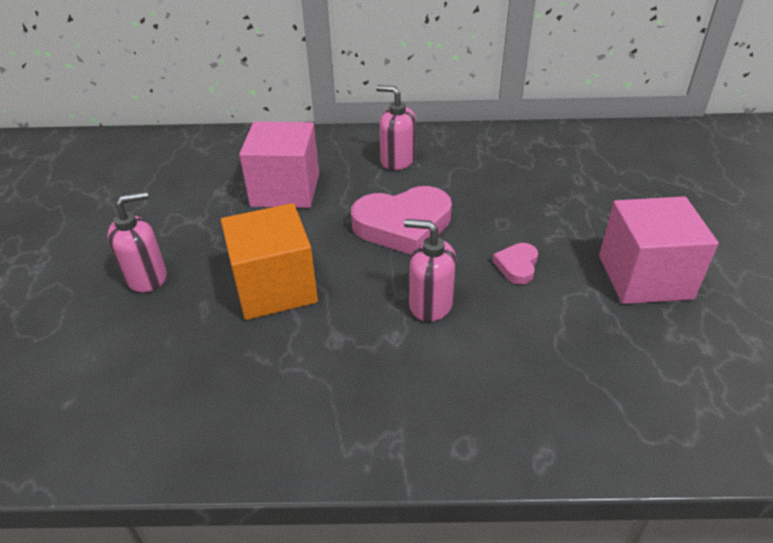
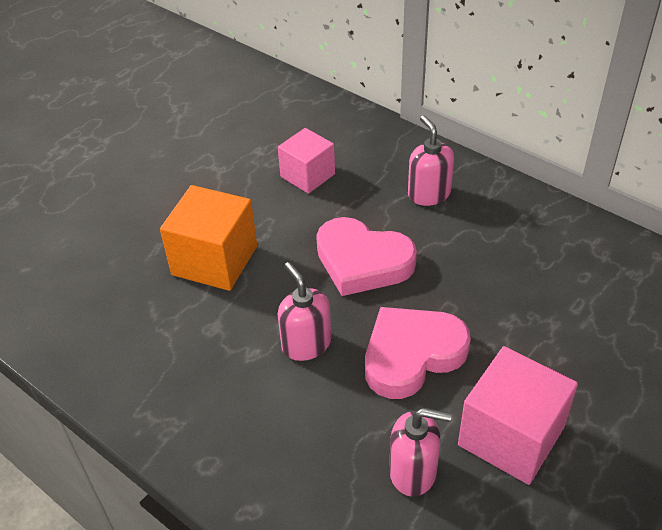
camera: 40 degrees right, 5 degrees up
pink soap dispenser [107,191,167,292] -> pink soap dispenser moved to [389,408,452,497]
pink cube [239,121,319,208] -> pink cube [278,128,335,194], size x0.66
pink heart [493,243,538,284] -> pink heart [365,307,471,399], size x2.11

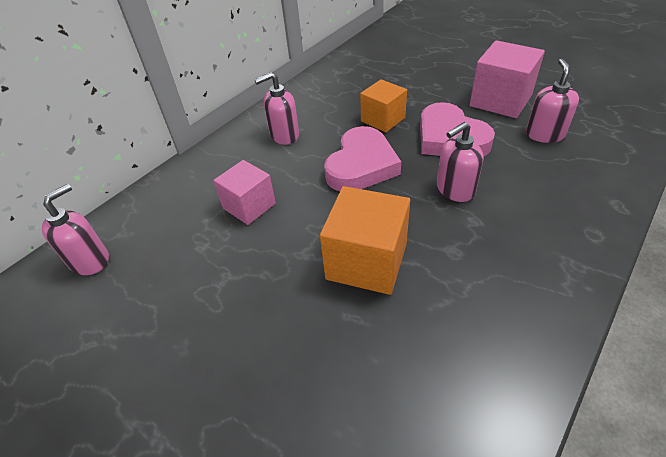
camera: 90 degrees left, 0 degrees up
none -> pink soap dispenser [42,184,109,275]
none -> orange cube [360,79,407,132]

